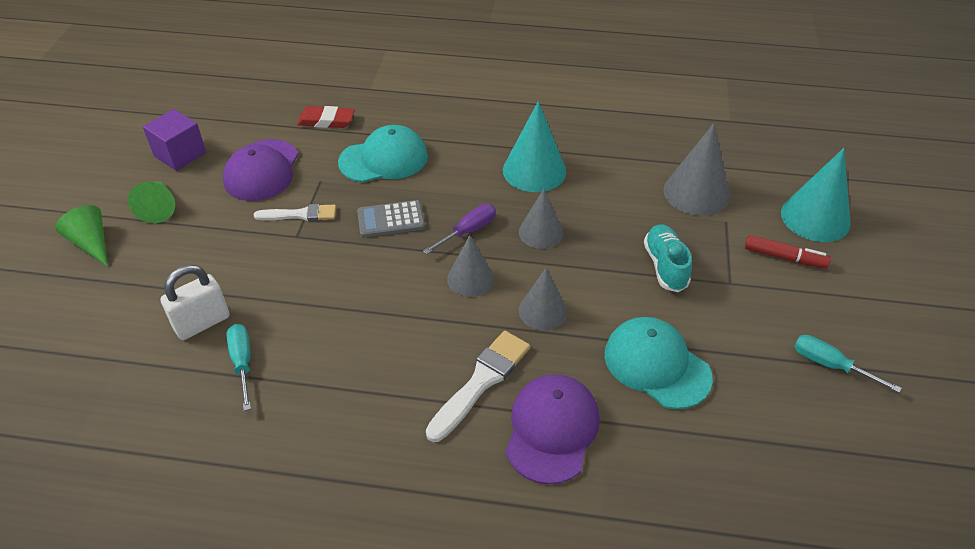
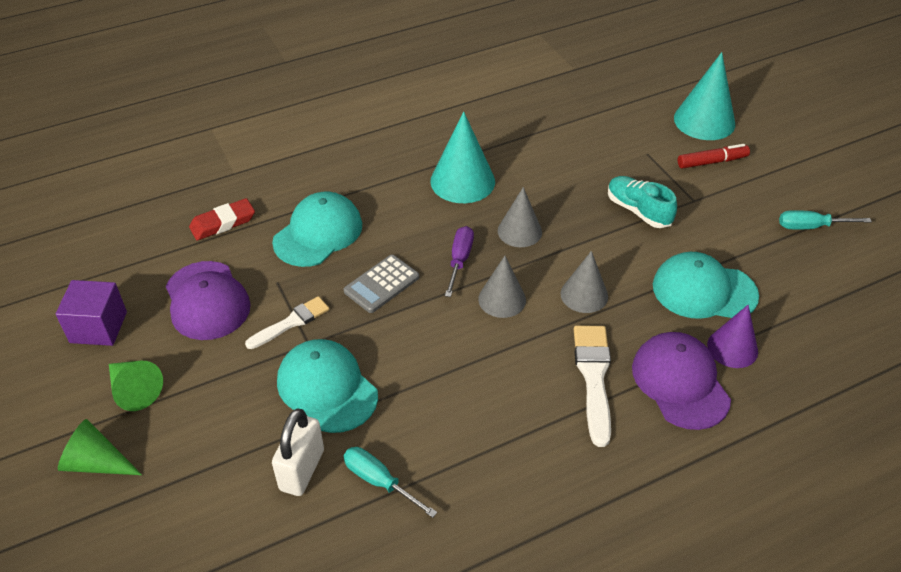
camera: 35 degrees left, 0 degrees up
grey cone [663,123,730,216] -> none
none -> turquoise cap [277,339,378,433]
none -> purple cone [707,305,758,368]

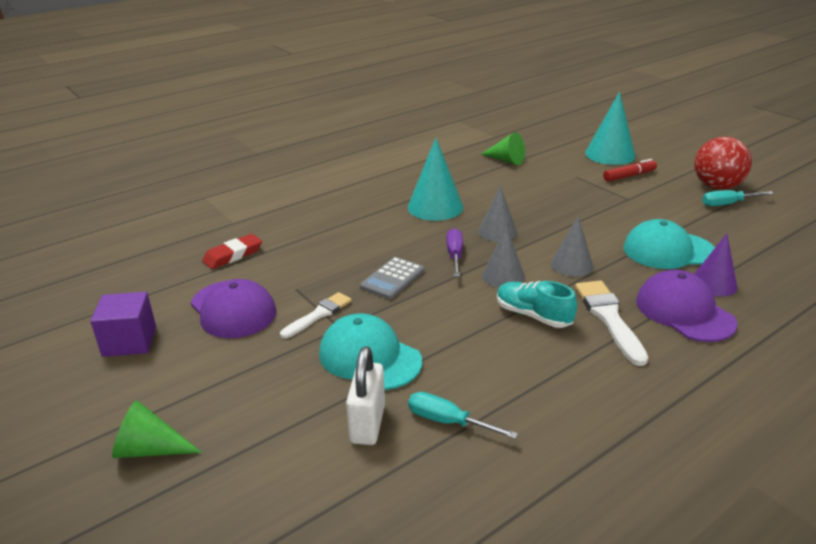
camera: 10 degrees left, 15 degrees down
green cone [109,361,163,411] -> green cone moved to [481,132,525,165]
turquoise cap [272,192,362,267] -> none
turquoise shoe [608,176,677,228] -> turquoise shoe moved to [497,281,577,328]
none -> red ball [694,137,752,190]

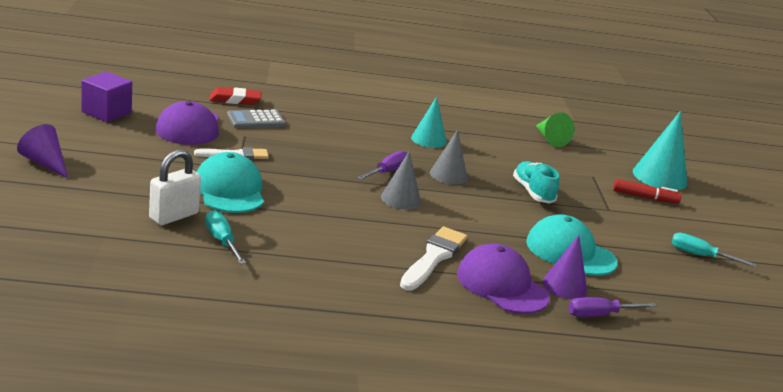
camera: 30 degrees right, 5 degrees down
green cone [112,400,202,458] -> purple cone [17,124,68,179]
grey calculator [360,257,424,299] -> grey calculator moved to [227,109,286,128]
turquoise cone [408,138,463,221] -> turquoise cone [411,96,447,148], size x0.65
turquoise shoe [497,281,577,328] -> turquoise shoe moved to [513,161,559,204]
grey cone [551,216,593,277] -> none
purple cap [636,270,737,342] -> purple cap turned 45 degrees counterclockwise [457,243,550,314]
red ball [694,137,752,190] -> none
none -> purple screwdriver [568,297,657,317]

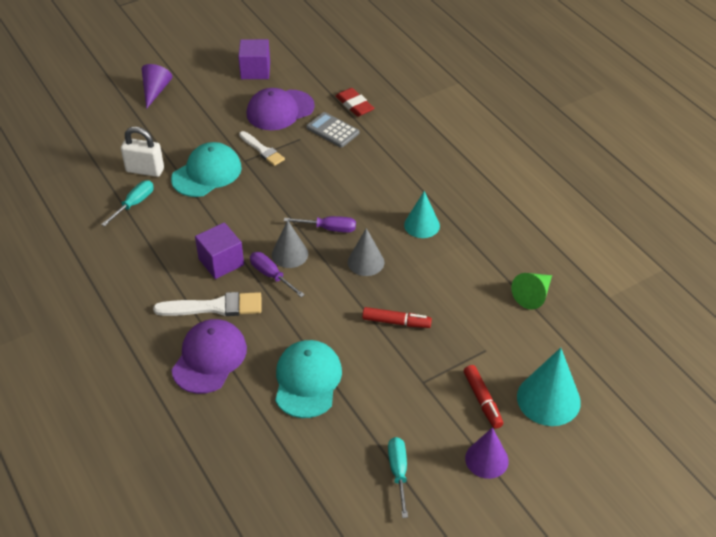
camera: 65 degrees right, 20 degrees up
turquoise shoe [513,161,559,204] -> red marker [362,307,432,328]
purple cone [543,235,587,299] -> purple cone moved to [465,427,509,479]
purple screwdriver [568,297,657,317] -> purple screwdriver moved to [250,252,305,297]
none -> purple cube [195,222,244,279]

